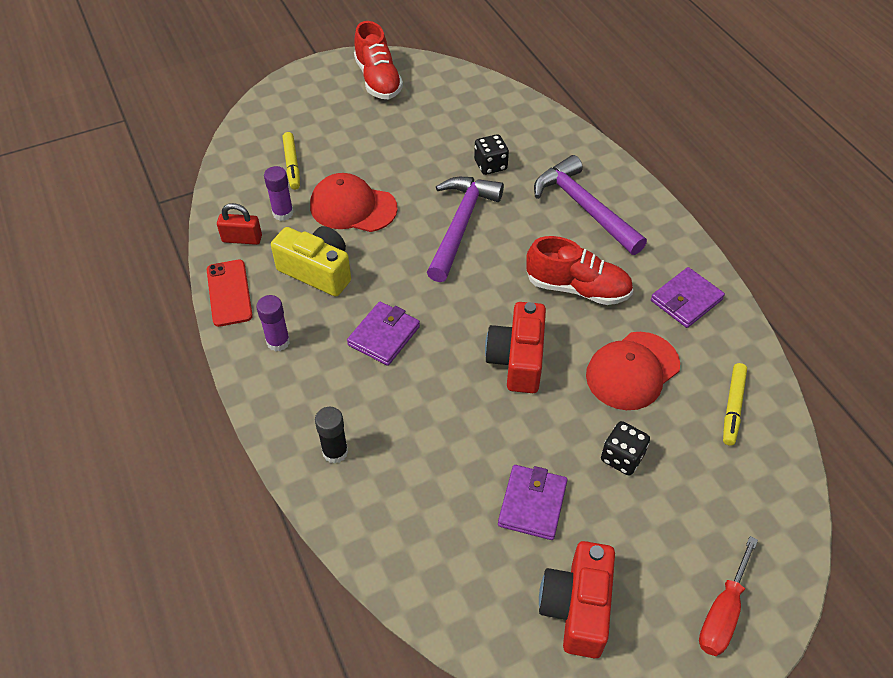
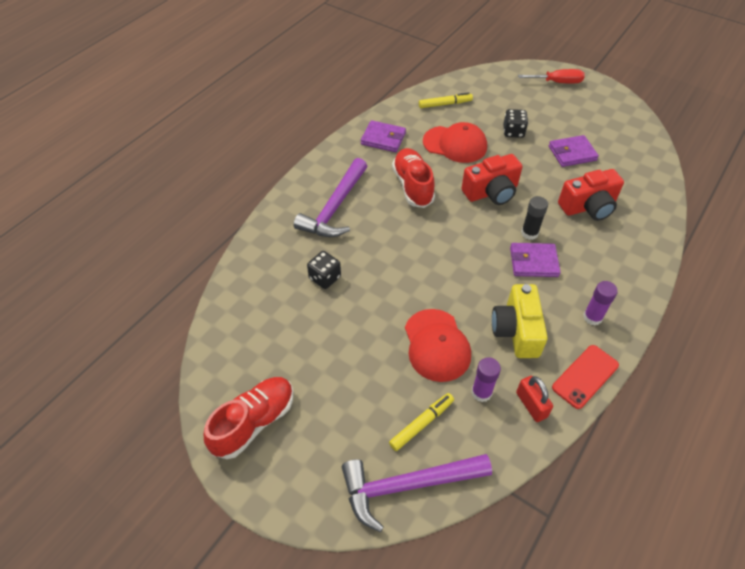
camera: 120 degrees left, 0 degrees up
black glue stick [315,407,348,464] -> black glue stick moved to [521,196,548,240]
purple hammer [427,177,504,282] -> purple hammer moved to [342,454,492,532]
red camera [539,541,615,658] -> red camera moved to [558,169,624,221]

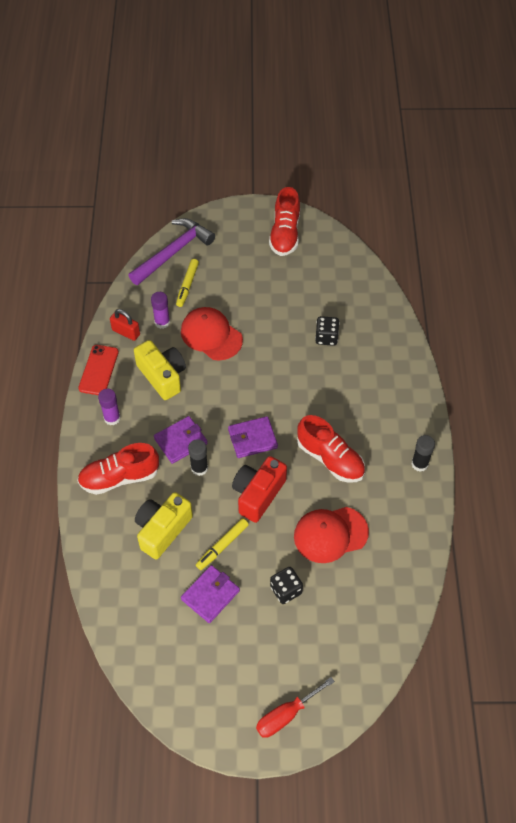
camera: 145 degrees right, 5 degrees up
purple hammer [294,158,367,237] -> none
purple wallet [361,120,406,152] -> purple wallet moved to [228,416,278,458]
yellow marker [419,92,473,108] -> yellow marker moved to [196,518,249,570]
red camera [558,169,624,221] -> yellow camera [135,492,193,559]
none -> red shoe [77,443,159,495]
none -> black glue stick [412,435,435,472]

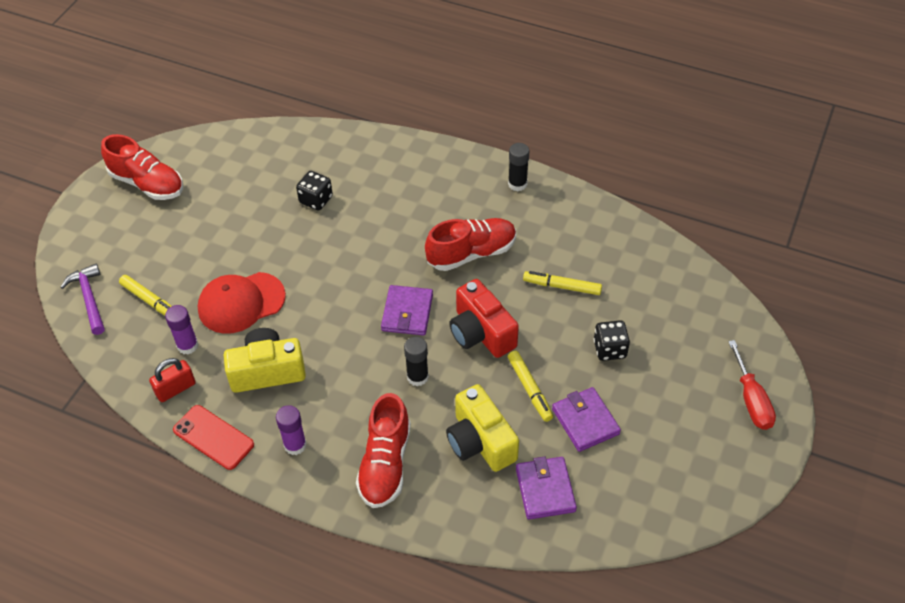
camera: 65 degrees left, 5 degrees down
purple hammer [128,218,215,285] -> purple hammer [61,264,105,335], size x0.62
purple wallet [154,416,208,464] -> purple wallet moved to [516,456,577,520]
red cap [294,507,369,563] -> yellow marker [523,271,602,295]

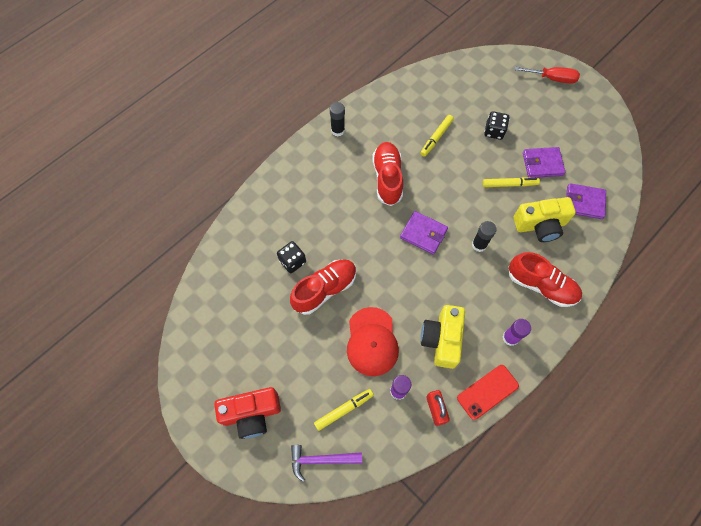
camera: 70 degrees left, 15 degrees up
red shoe [101,134,183,200] -> red shoe moved to [290,259,357,315]
red camera [449,279,519,358] -> red camera moved to [214,387,281,439]

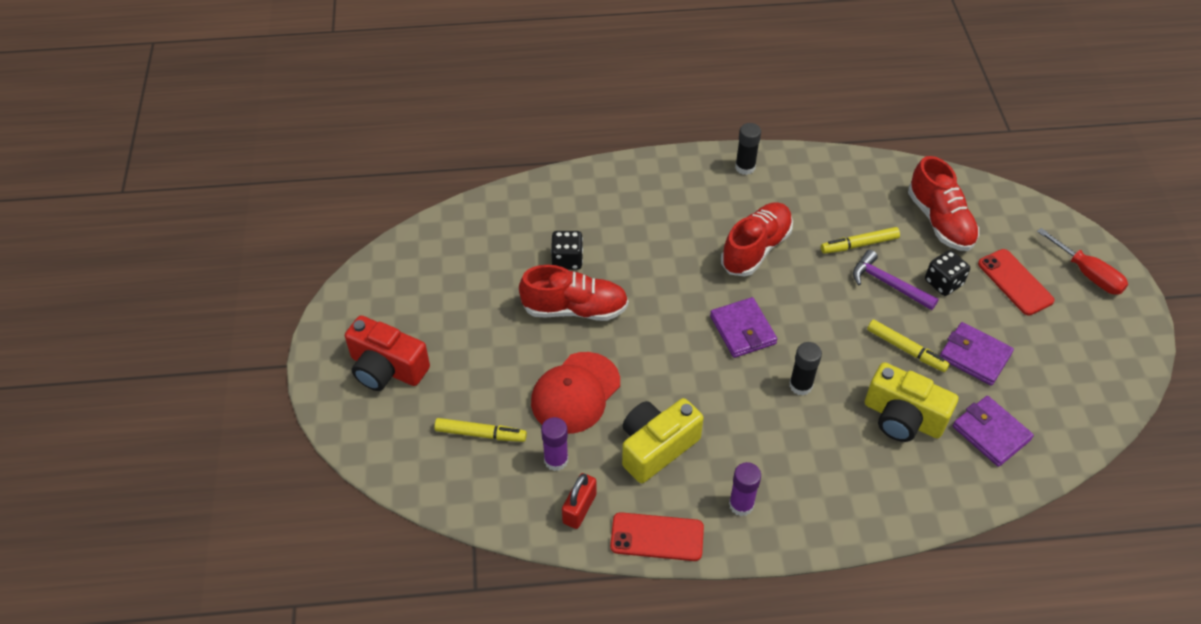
camera: 40 degrees right, 15 degrees down
purple hammer [291,445,362,482] -> purple hammer moved to [853,250,939,310]
red shoe [509,252,582,307] -> red shoe moved to [908,156,979,251]
none -> red phone [978,249,1055,316]

